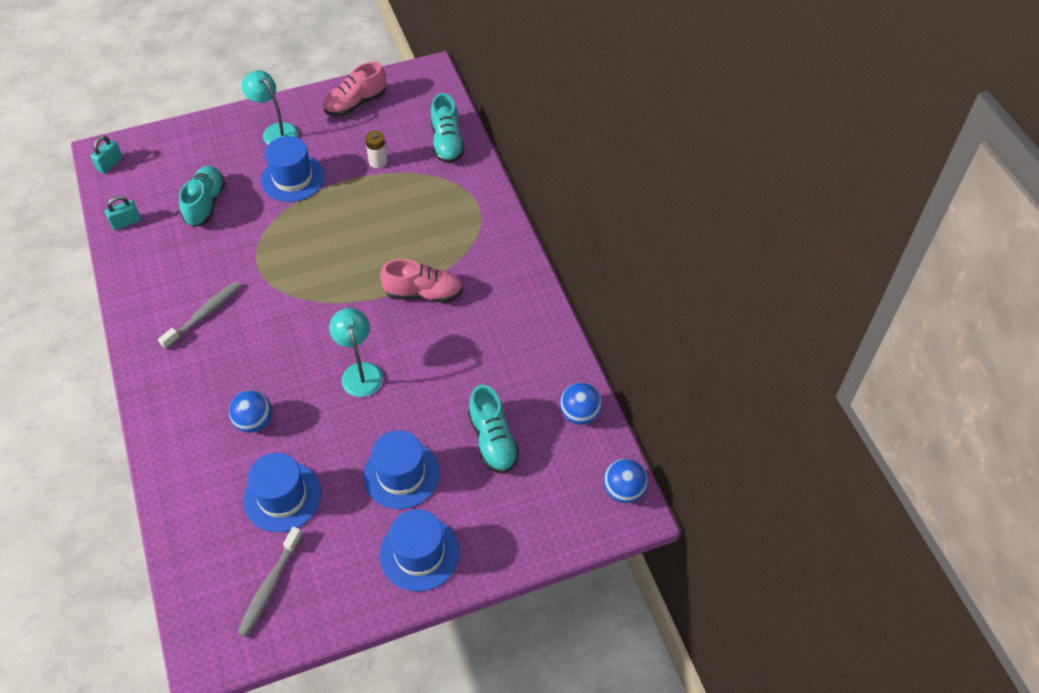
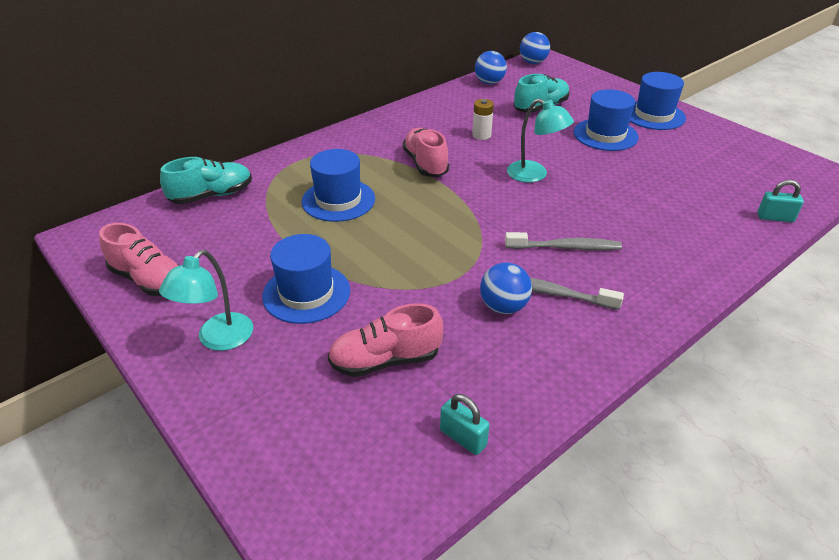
camera: 110 degrees left, 15 degrees down
turquoise padlock [91,135,123,174] -> turquoise padlock moved to [757,180,804,222]
turquoise shoe [179,166,225,227] -> pink shoe [328,303,443,377]
blue ball [229,390,272,433] -> blue ball moved to [480,262,532,314]
grey toothbrush [237,527,303,637] -> grey toothbrush moved to [505,232,622,250]
blue hat [243,453,321,532] -> blue hat moved to [302,149,375,222]
turquoise lamp [329,308,383,397] -> turquoise lamp turned 105 degrees counterclockwise [507,99,574,183]
white battery [365,131,387,168] -> white battery moved to [472,99,494,140]

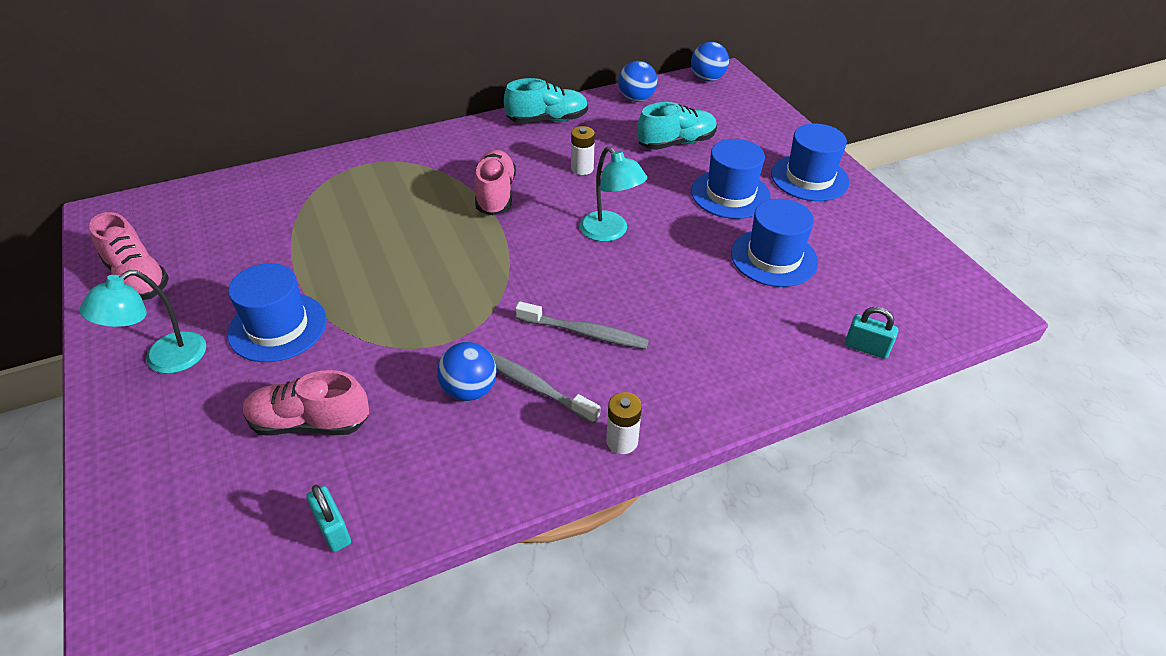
camera: 15 degrees right, 5 degrees up
turquoise shoe [160,157,252,204] -> turquoise shoe moved to [504,78,588,123]
blue hat [302,149,375,222] -> blue hat moved to [731,199,818,287]
none -> white battery [606,392,642,454]

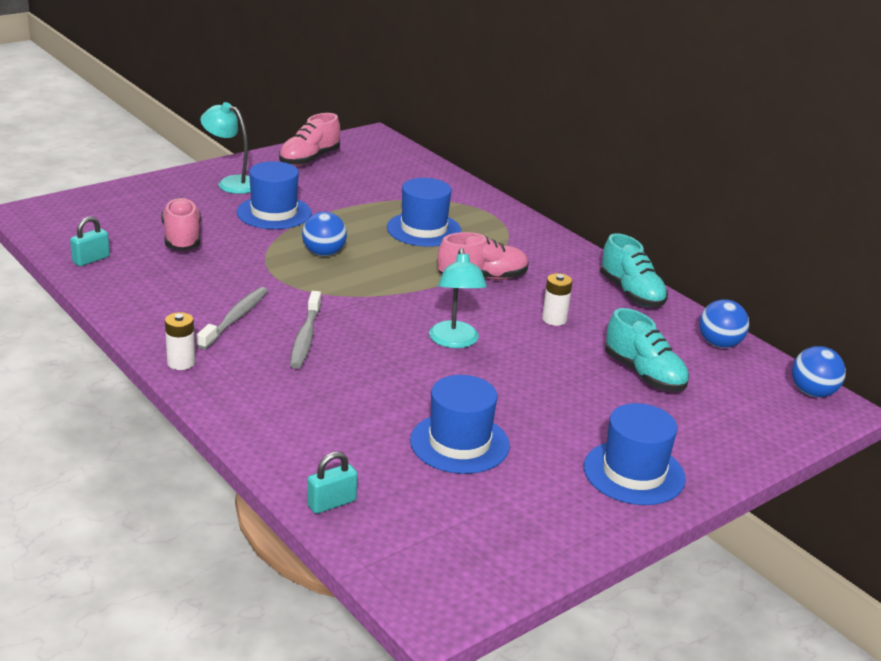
camera: 75 degrees right, 15 degrees down
blue ball [437,342,497,401] -> blue ball moved to [302,212,347,256]
turquoise lamp [580,146,647,242] -> turquoise lamp turned 45 degrees counterclockwise [429,248,487,348]
blue hat [691,139,771,219] -> blue hat moved to [387,178,461,247]
turquoise padlock [845,306,898,359] -> turquoise padlock turned 45 degrees clockwise [307,451,358,514]

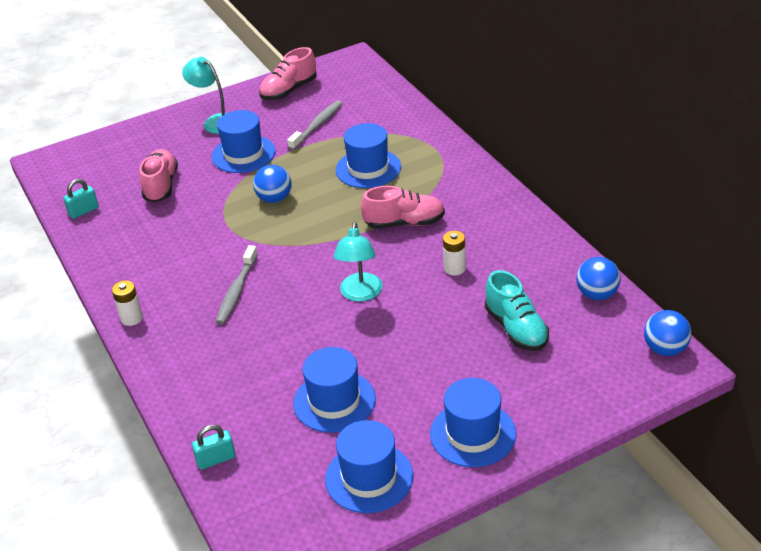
camera: 15 degrees right, 10 degrees up
grey toothbrush [196,287,268,350] -> grey toothbrush moved to [287,100,343,150]
turquoise shoe [600,233,668,307] -> none
none -> blue hat [325,420,414,513]

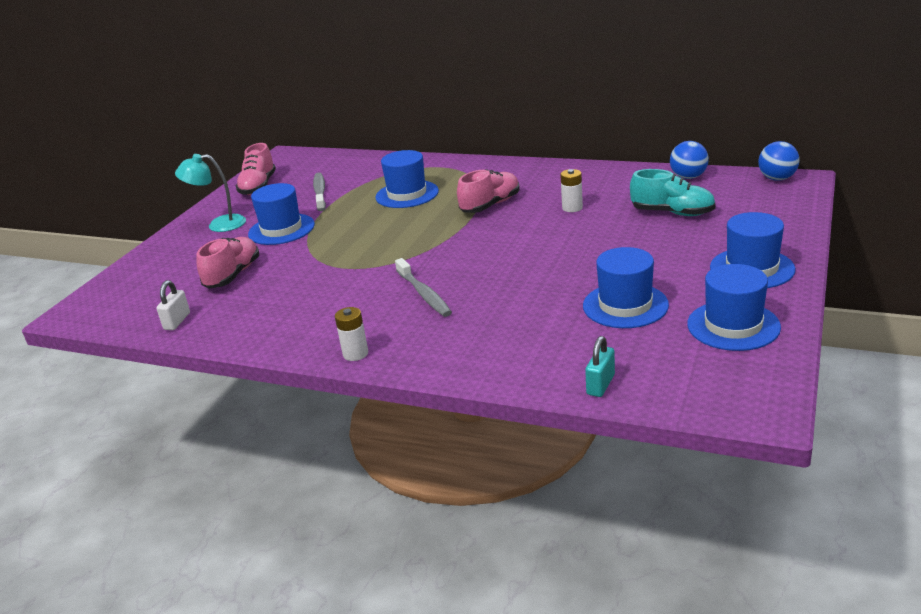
camera: 40 degrees left, 10 degrees down
turquoise padlock [63,179,99,219] -> white padlock [156,280,190,330]
pink shoe [139,149,178,202] -> pink shoe turned 60 degrees clockwise [196,237,259,289]
blue ball [253,165,292,203] -> none
turquoise lamp [334,222,383,301] -> none

